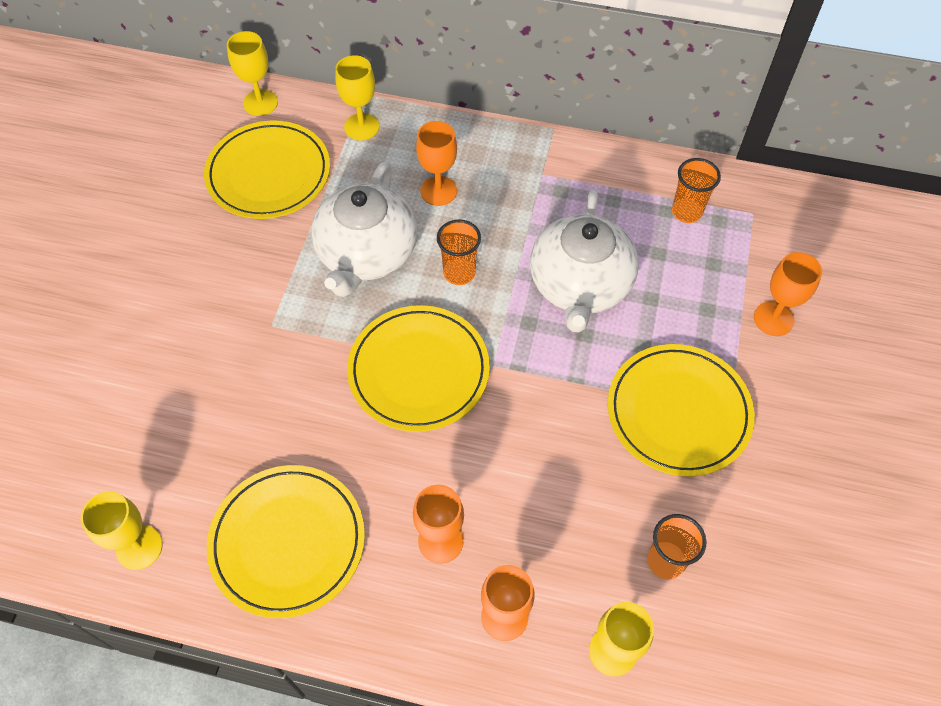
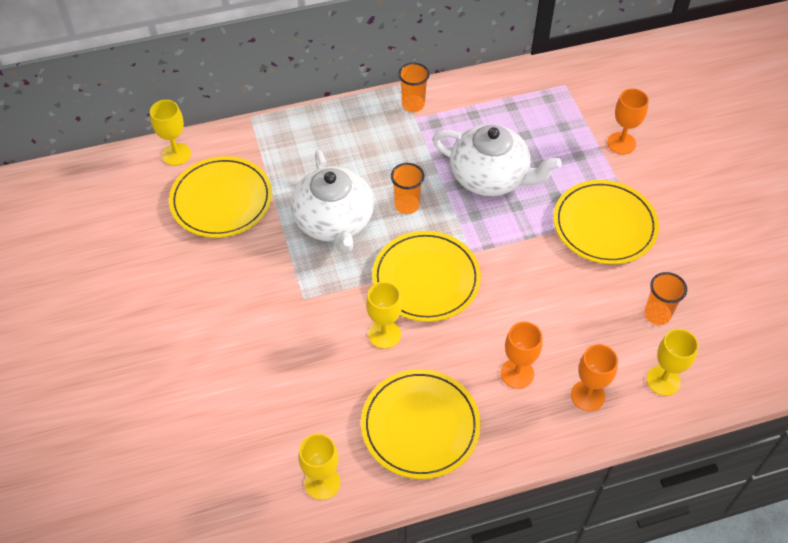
camera: 30 degrees left, 5 degrees down
yellow goblet [335,55,379,140] -> yellow goblet moved to [366,282,402,349]
orange goblet [416,121,457,206] -> none
white teapot [530,190,639,333] -> white teapot turned 45 degrees counterclockwise [432,124,562,196]
orange cup [672,158,721,223] -> orange cup moved to [398,63,430,112]

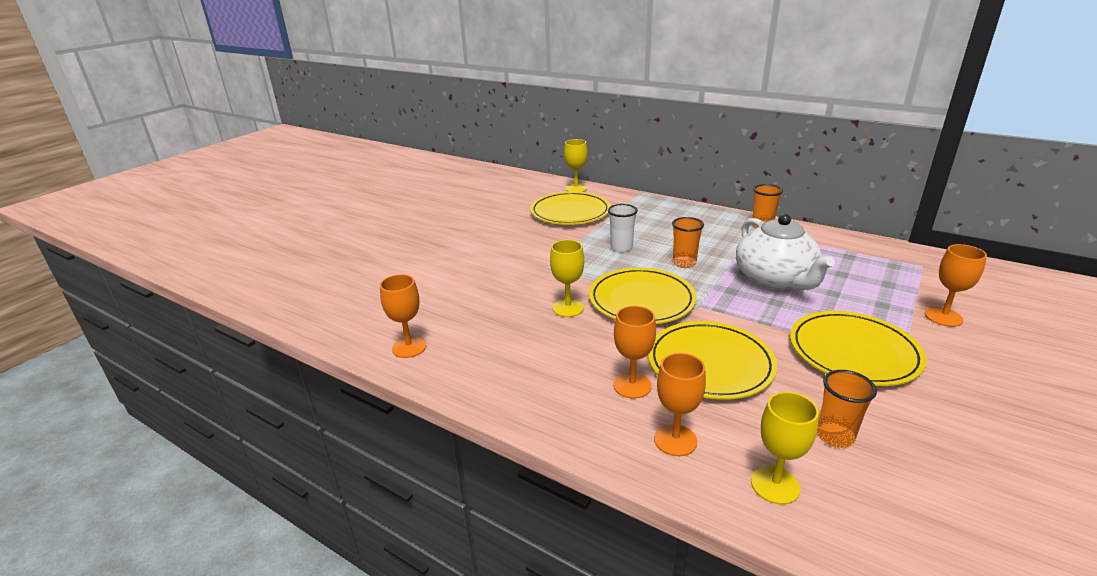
camera: 50 degrees right, 25 degrees down
white teapot [291,150,374,254] -> white cup [608,204,638,252]
yellow goblet [299,434,340,500] -> orange goblet [380,274,427,358]
yellow plate [361,369,481,479] -> yellow plate moved to [648,321,778,400]

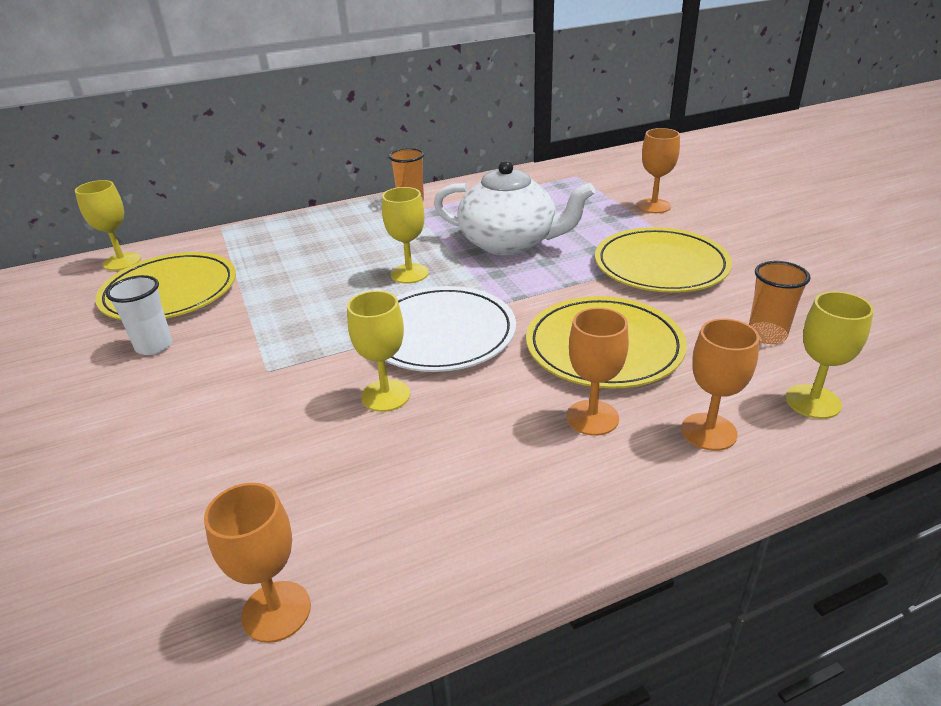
camera: 55 degrees left, 5 degrees up
yellow plate [589,268,697,324] -> white plate [385,286,516,372]
white cup [608,204,638,252] -> white cup moved to [106,275,172,355]
orange cup [672,217,704,268] -> yellow goblet [382,187,429,284]

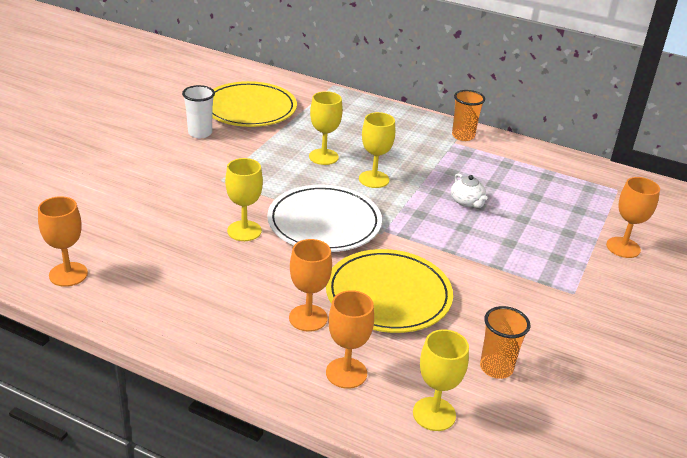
camera: 45 degrees right, 0 degrees up
yellow goblet [75,180,141,271] -> yellow goblet moved to [309,91,343,165]
white teapot [434,160,595,255] -> white teapot [451,173,488,208], size x0.41
yellow plate [595,227,732,293] -> none

